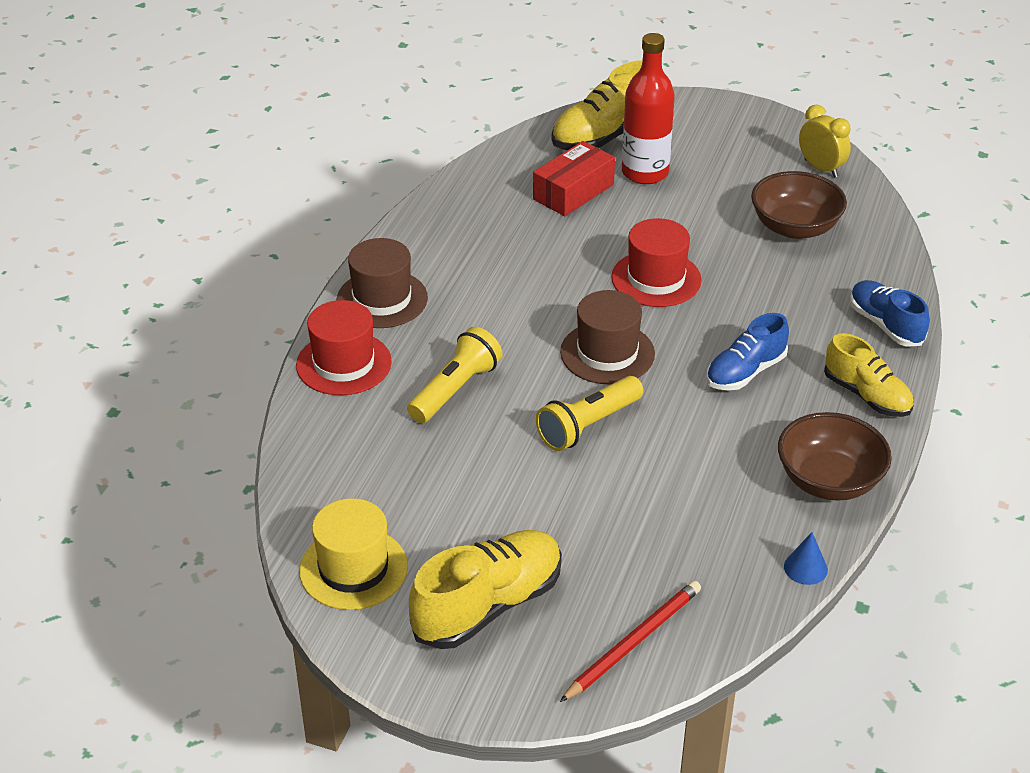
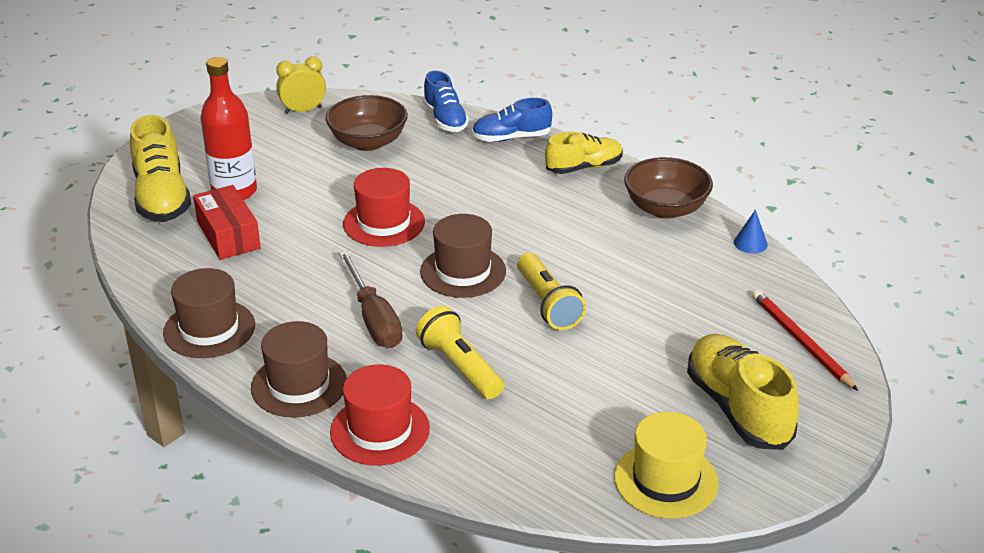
camera: 70 degrees left, 5 degrees down
blue shoe [706,313,789,390] -> blue shoe moved to [423,71,469,132]
none -> brown hat [163,268,255,358]
none -> brown screwdriver [339,250,403,348]

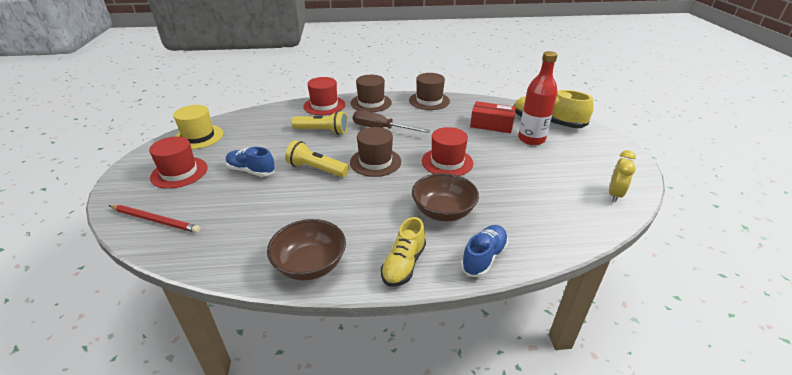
camera: 135 degrees right, 0 degrees up
brown bowl [326,95,408,151] -> brown bowl moved to [412,173,479,221]
blue shoe [423,71,469,132] -> blue shoe moved to [225,147,276,177]
yellow shoe [687,334,799,450] -> red hat [149,137,208,189]
blue cone [734,209,768,253] -> none

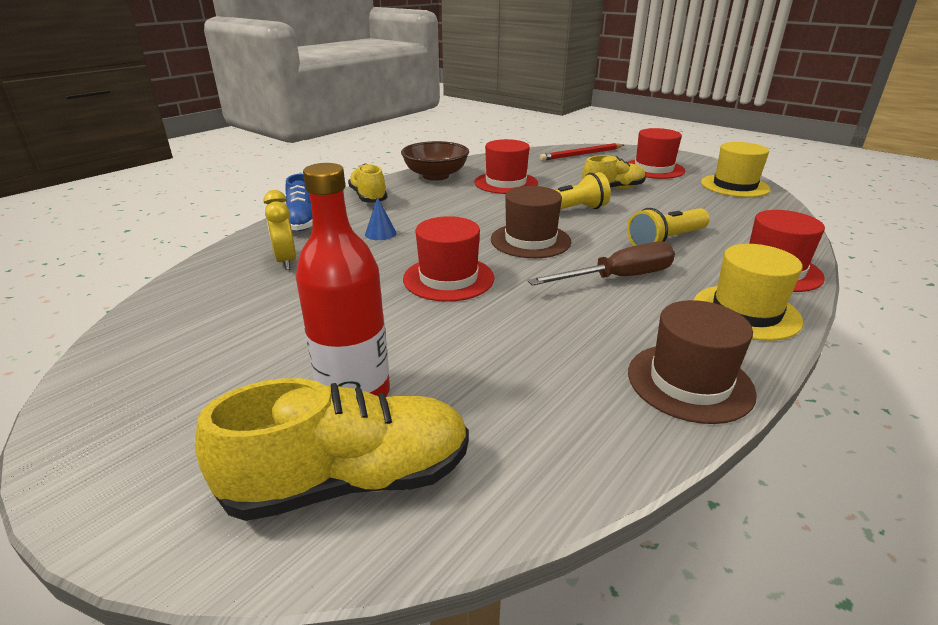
camera: 135 degrees right, 5 degrees down
blue shoe [225,147,276,177] -> yellow shoe [582,155,646,189]
brown hat [351,75,392,112] -> yellow hat [694,244,803,341]
brown bowl [412,173,479,221] -> blue cone [365,197,397,240]
red box [470,101,516,133] -> none
yellow clock [609,150,636,202] -> yellow clock moved to [263,190,296,270]
none -> red hat [474,139,538,194]

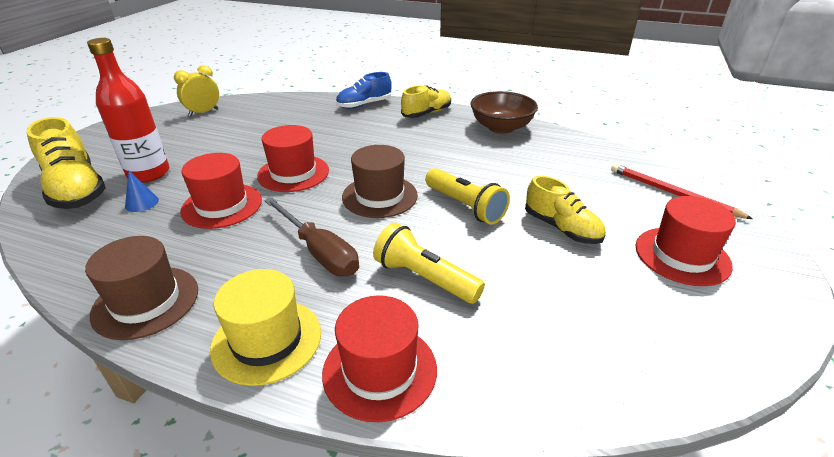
camera: 70 degrees right, 5 degrees up
yellow clock [263,190,296,270] -> yellow clock moved to [174,65,219,116]
blue cone [365,197,397,240] -> blue cone moved to [125,171,159,212]
red hat [474,139,538,194] -> red hat moved to [180,153,262,229]
yellow hat [701,142,771,197] -> none

